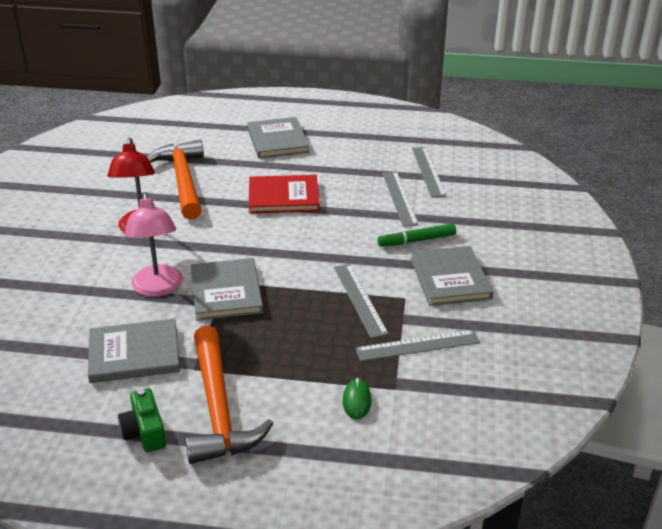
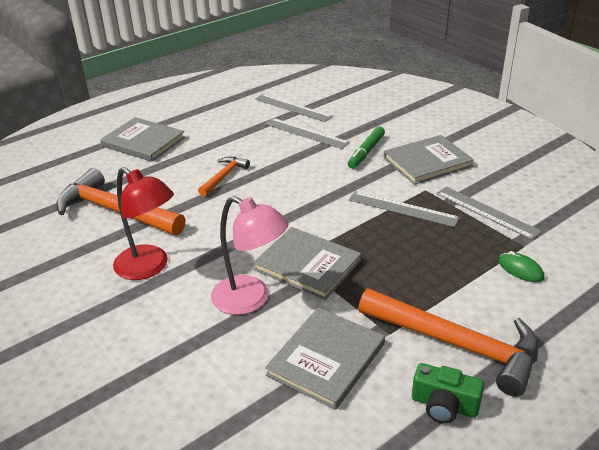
camera: 45 degrees left, 0 degrees up
red book [249,175,320,213] -> orange hammer [198,157,250,196]
grey ruler [355,330,480,361] -> grey ruler turned 75 degrees counterclockwise [436,187,542,240]
grey book [410,246,493,306] -> grey book turned 60 degrees counterclockwise [384,135,474,185]

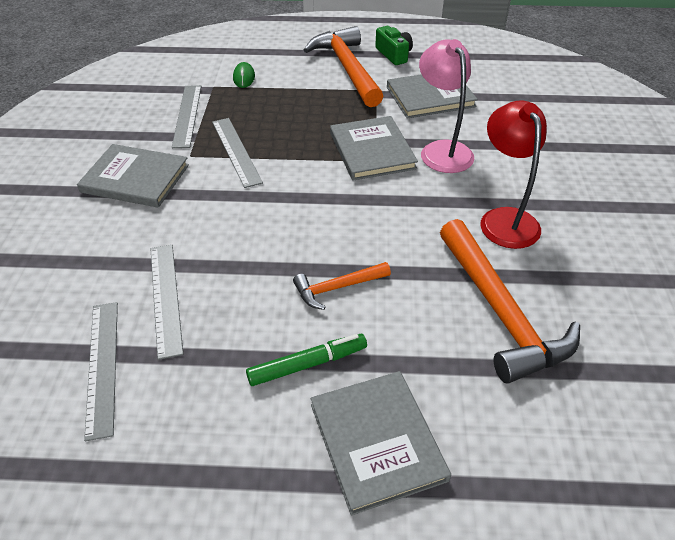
camera: 140 degrees left, 10 degrees up
green marker [348,127,385,169] -> green marker moved to [246,334,367,386]

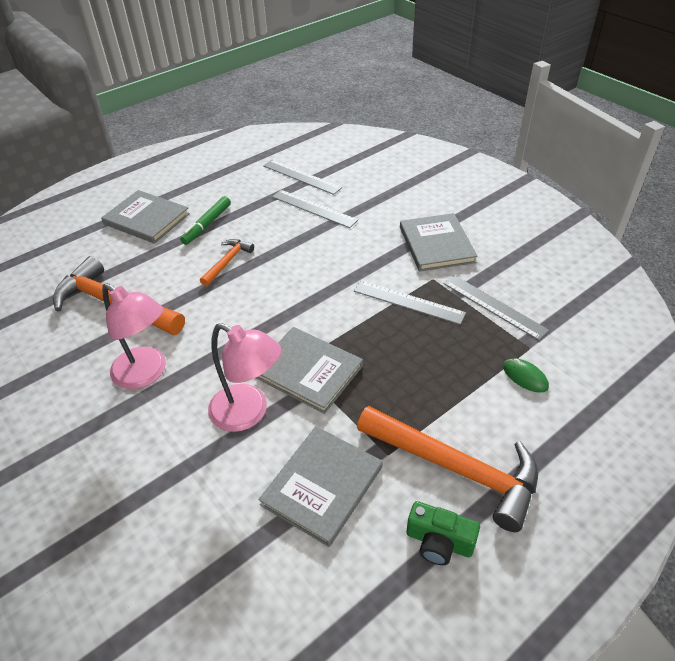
camera: 140 degrees right, 0 degrees up
grey book [77,144,189,208] -> grey book turned 75 degrees counterclockwise [400,213,478,272]
red lamp [480,101,547,249] -> pink lamp [102,283,166,389]

